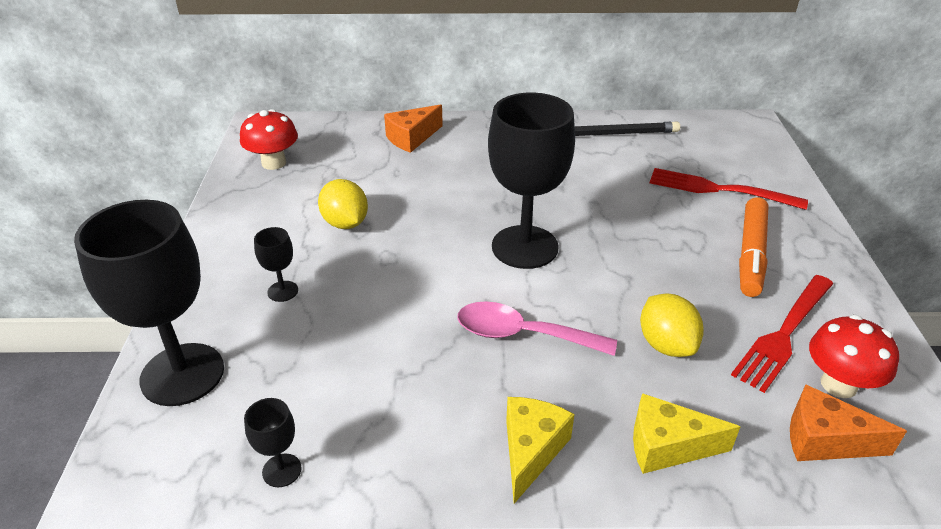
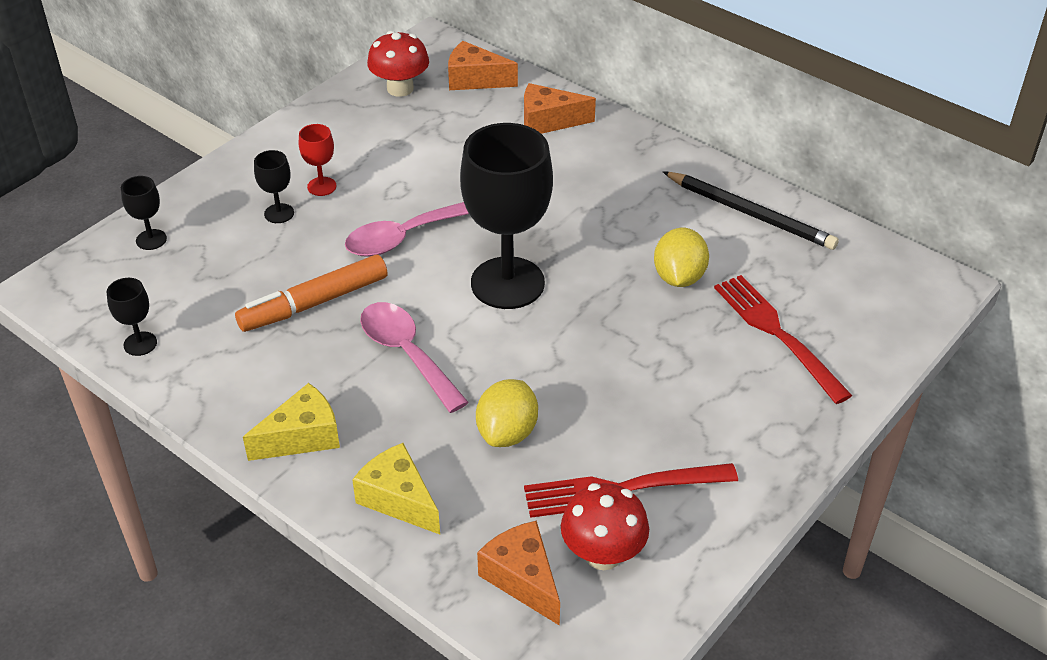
camera: 40 degrees right, 5 degrees up
black goblet [74,200,224,406] -> black goblet [121,176,167,250], size x0.42
yellow lemon [318,179,368,229] -> yellow lemon moved to [654,228,709,287]
orange marker [739,197,769,297] -> orange marker moved to [235,255,387,332]
none -> red goblet [299,124,337,196]
none -> pink spoon [345,202,469,257]
none -> orange cheese [448,41,518,90]

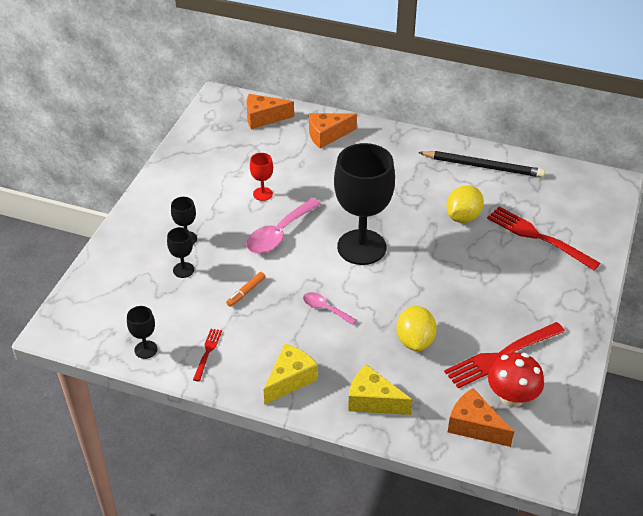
camera: 20 degrees left, 0 degrees up
black goblet [121,176,167,250] -> black goblet moved to [167,227,194,278]
orange marker [235,255,387,332] -> orange marker [226,272,265,307], size x0.48
red goblet [299,124,337,196] -> red goblet moved to [250,153,273,201]
pink spoon [360,302,469,413] -> pink spoon [303,292,357,325], size x0.56
red mushroom [367,31,429,97] -> none
yellow lemon [654,228,709,287] -> yellow lemon turned 45 degrees clockwise [446,185,484,223]
none -> red fork [193,329,222,381]

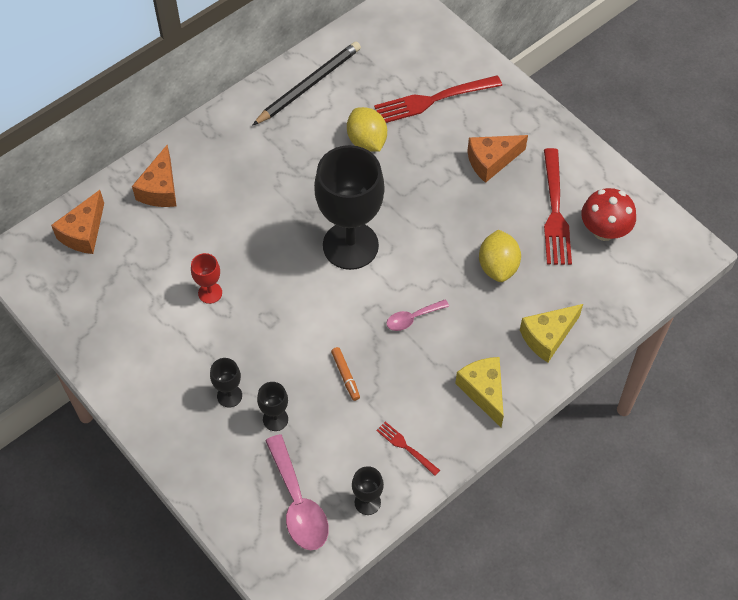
camera: 60 degrees left, 15 degrees up
pink spoon [246,198,321,254] -> pink spoon moved to [265,434,329,550]
yellow lemon [397,306,437,351] -> yellow lemon turned 60 degrees clockwise [479,229,521,282]
orange cheese [448,388,514,447] -> orange cheese moved to [467,135,528,183]

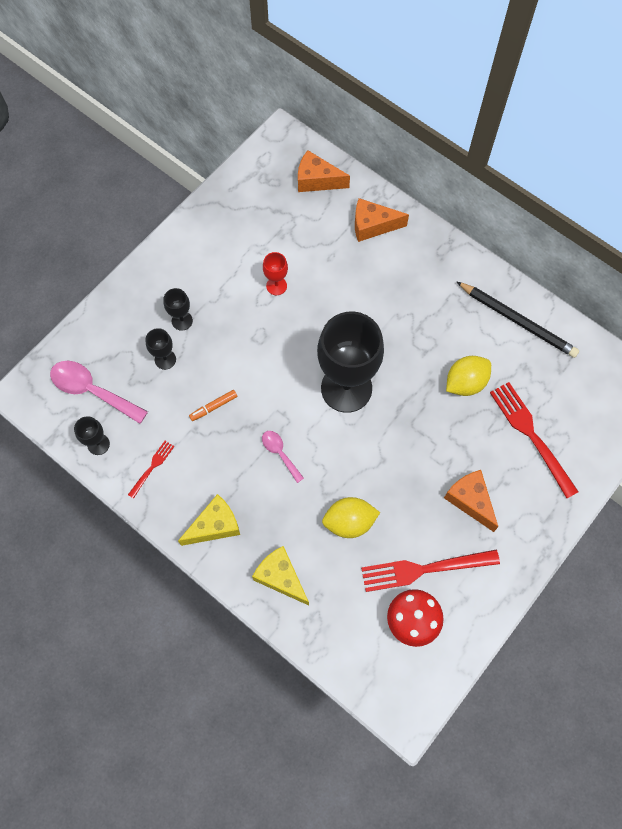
camera: 80 degrees right, 10 degrees up
pink spoon [265,434,329,550] -> pink spoon turned 60 degrees clockwise [50,361,148,424]

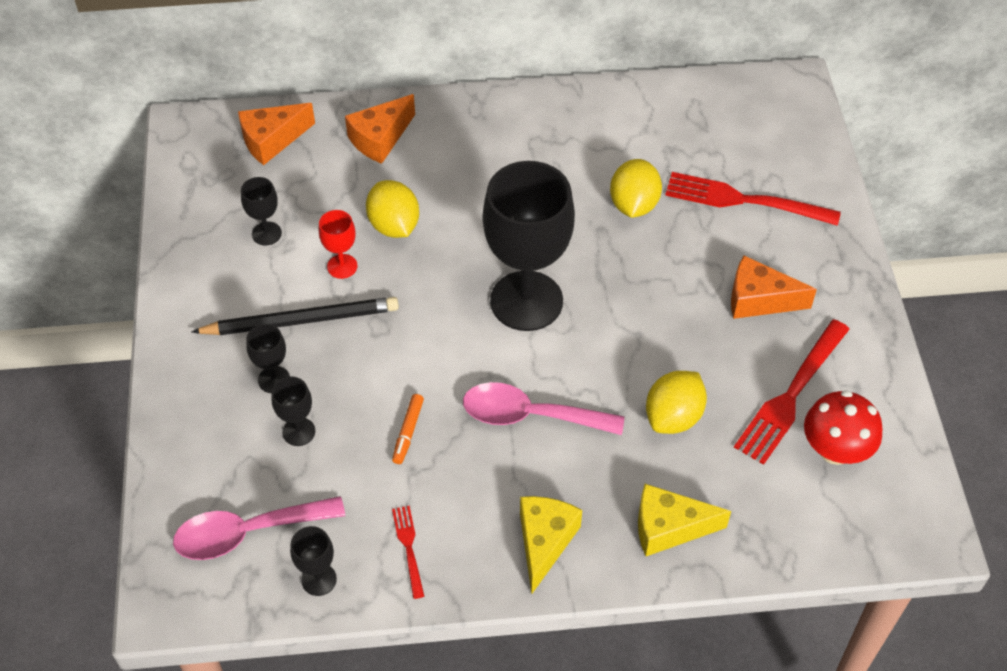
camera: 45 degrees left, 15 degrees down
pink spoon [262,431,304,483] -> pink spoon [463,382,624,435], size x1.79
black pencil [456,281,579,358] -> black pencil moved to [191,297,399,335]
none -> black goblet [241,177,282,246]
none -> yellow lemon [366,180,419,238]

